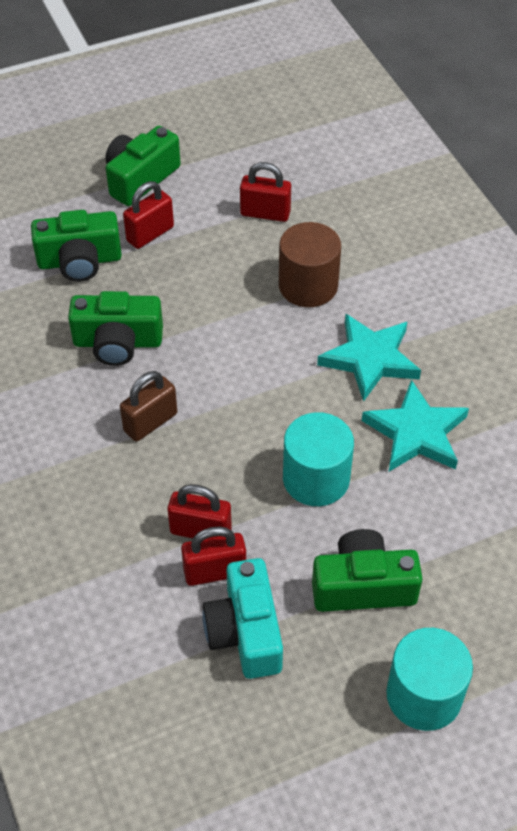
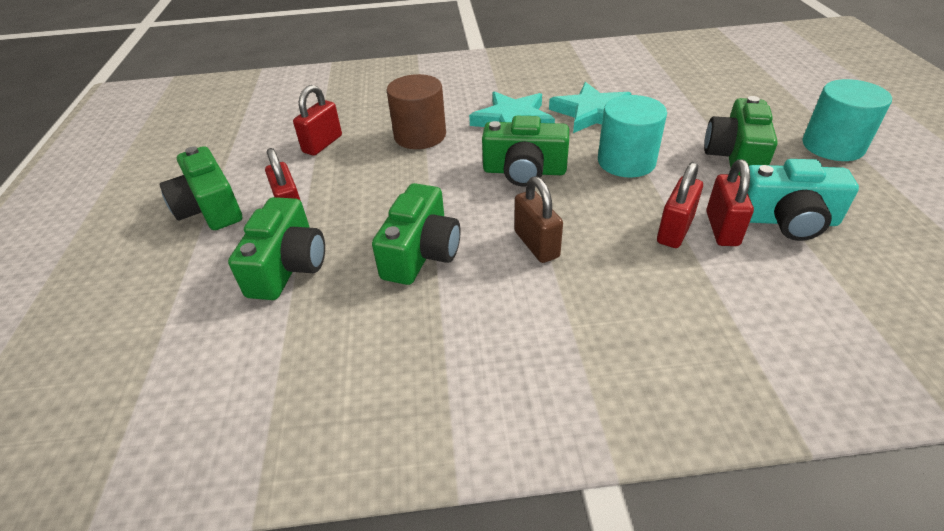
camera: 70 degrees left, 10 degrees down
none -> green camera [482,116,569,187]

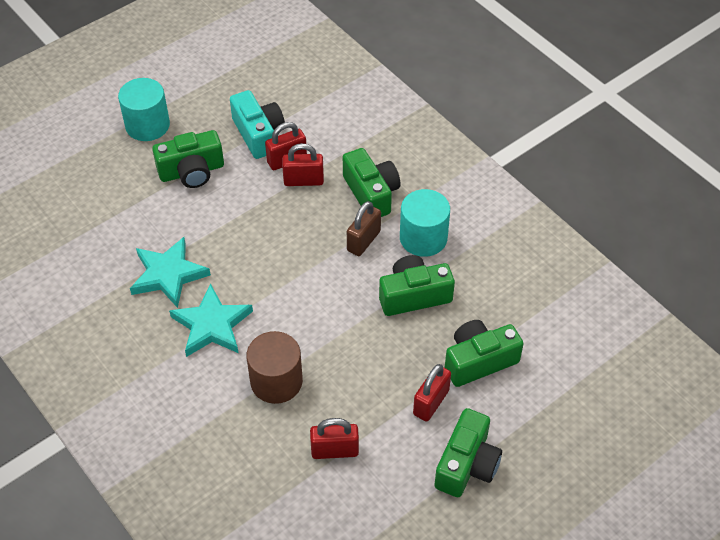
camera: 125 degrees left, 10 degrees up
green camera [482,116,569,187] -> green camera moved to [343,148,400,217]
turquoise cylinder [598,95,667,178] -> turquoise cylinder moved to [400,189,450,257]

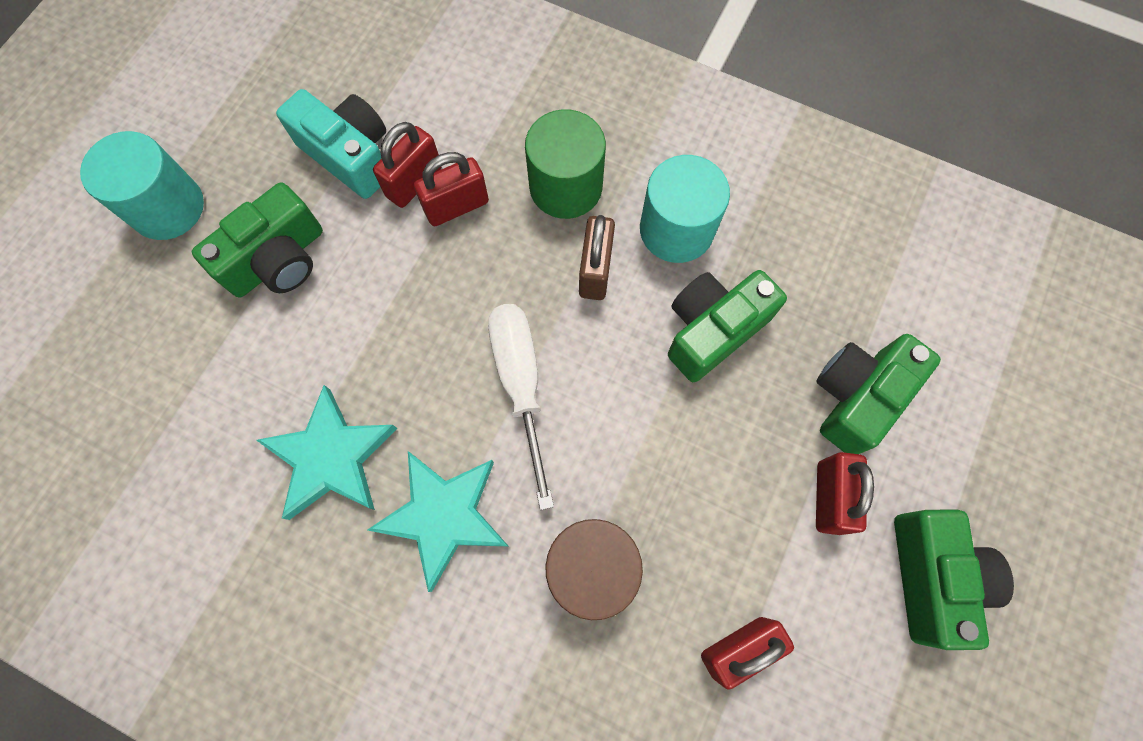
camera: 25 degrees left, 20 degrees up
green camera [343,148,400,217] -> green cylinder [525,109,606,219]
none -> white screwdriver [488,304,554,510]

